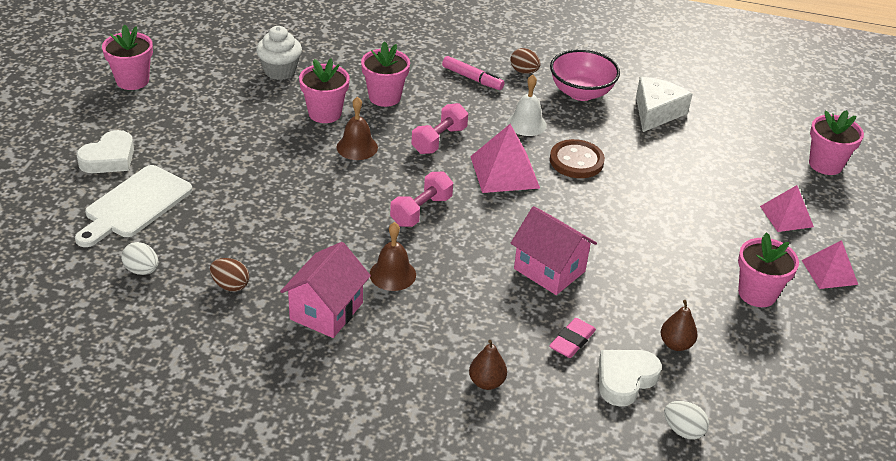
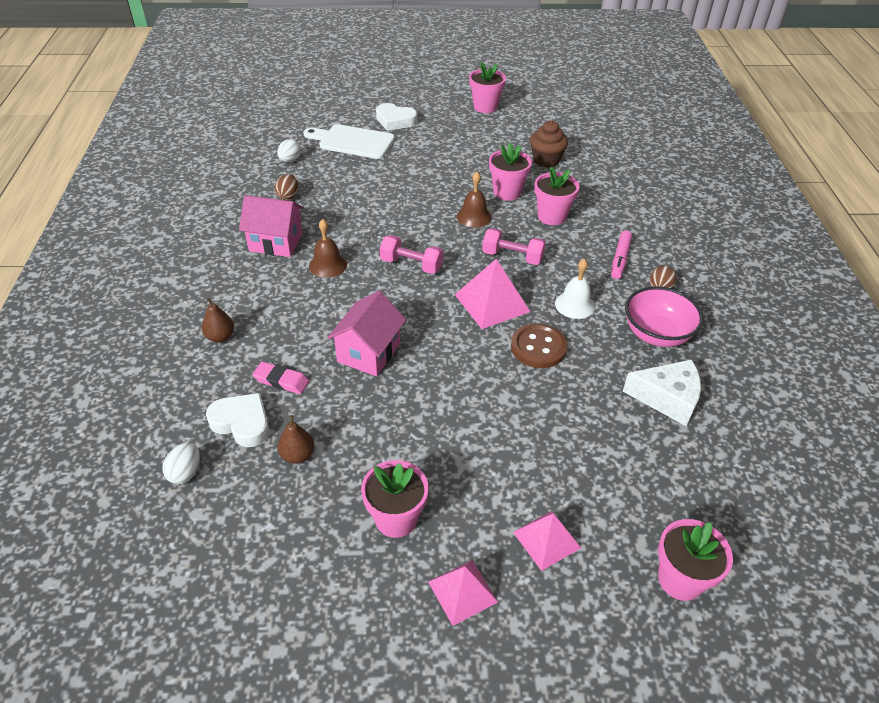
camera: 75 degrees right, 5 degrees up
white cupcake [256,26,302,80] -> brown cupcake [530,120,568,168]

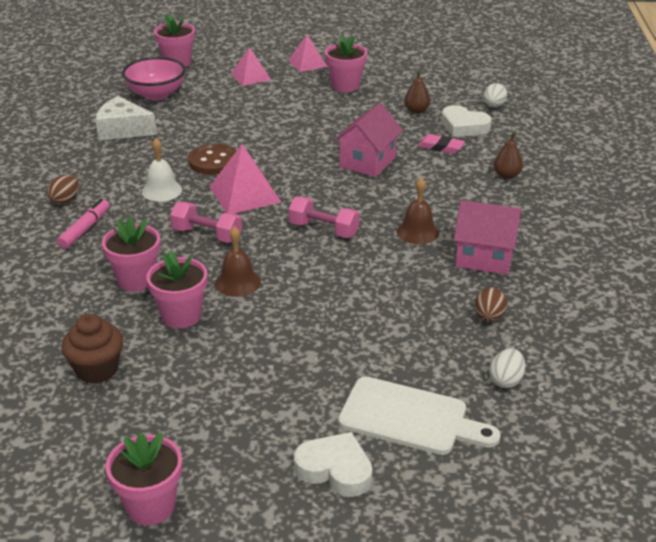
camera: 175 degrees left, 10 degrees down
pink bowl [625,286,703,347] -> pink bowl moved to [122,57,186,100]

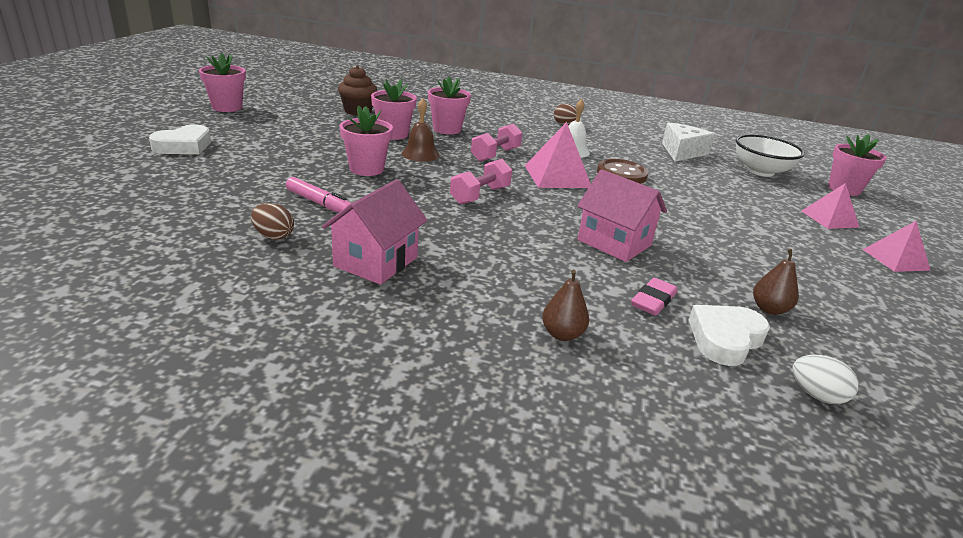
camera: 100 degrees right, 5 degrees down
pink marker [57,199,110,249] -> pink marker moved to [286,177,351,213]
pink bowl [122,57,186,100] -> white bowl [736,134,805,177]
pink flower pot [325,35,367,92] -> pink flower pot moved to [340,105,393,176]
white cutting board [338,377,501,455] -> none
brown bell [397,177,439,244] -> none
white egg [489,348,525,388] -> none

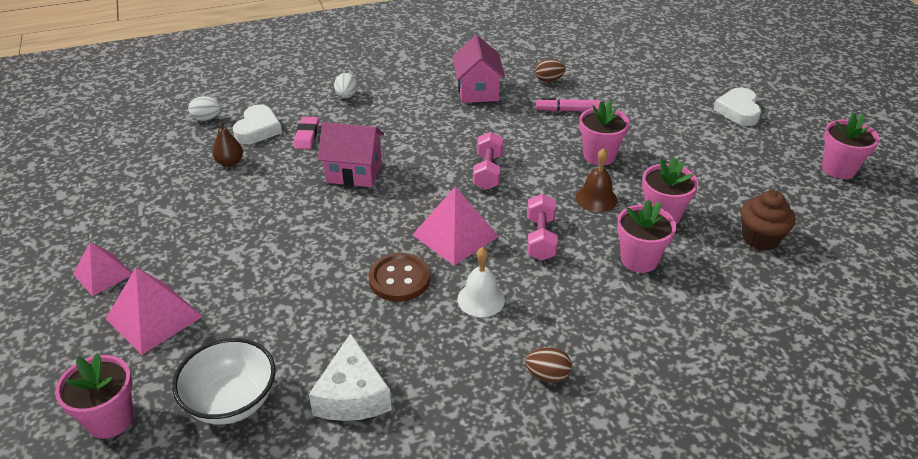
camera: 150 degrees right, 10 degrees up
brown pear [542,270,589,341] -> white egg [334,73,358,98]
pink pyramid [801,183,859,229] -> pink pyramid [106,268,203,355], size x1.50

